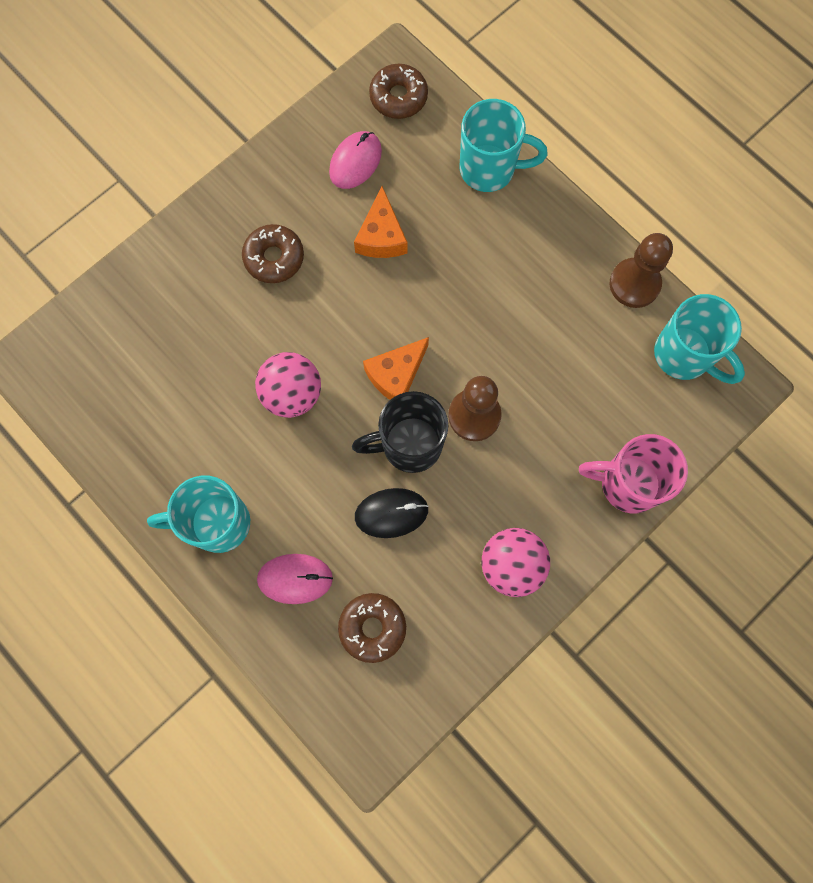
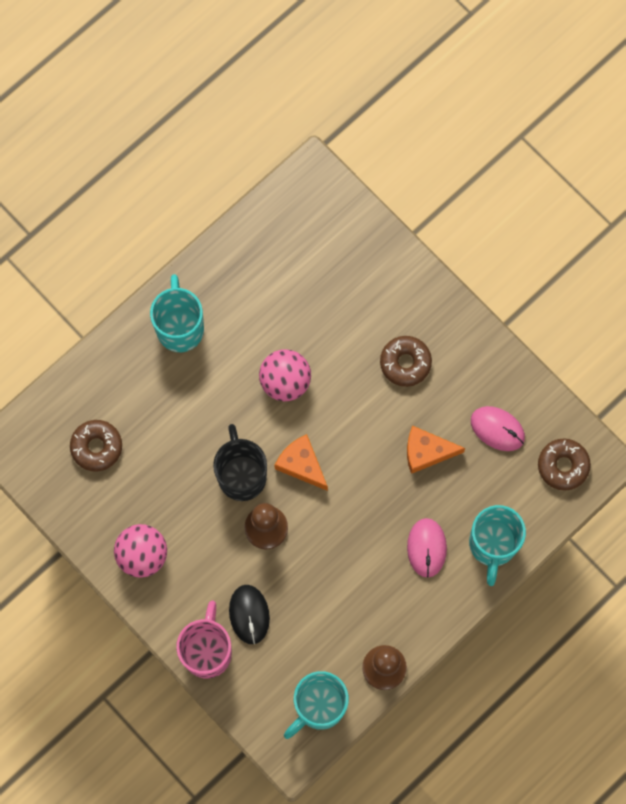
camera: 90 degrees right, 0 degrees up
pink mouse [257,554,333,604] -> pink mouse moved to [407,518,447,578]
black mouse [355,488,429,538] -> black mouse moved to [229,585,270,644]

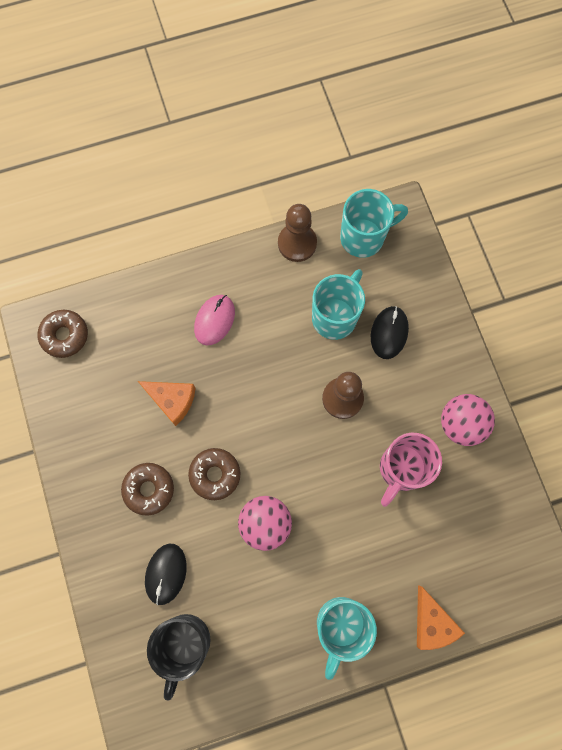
camera: 155 degrees left, 0 degrees up
brown donut [70,420,122,472] -> brown donut moved to [188,448,240,500]
pink mug [176,601,232,679] -> pink mug moved to [380,433,442,507]
black mug [213,424,267,501] -> black mug moved to [147,614,211,701]
orange cheese [274,434,328,491] -> orange cheese moved to [417,585,465,650]
turquoise mug [469,505,526,586] -> turquoise mug moved to [312,269,365,340]
pink mouse [471,406,525,451] -> none
none -> black mouse [145,544,187,605]

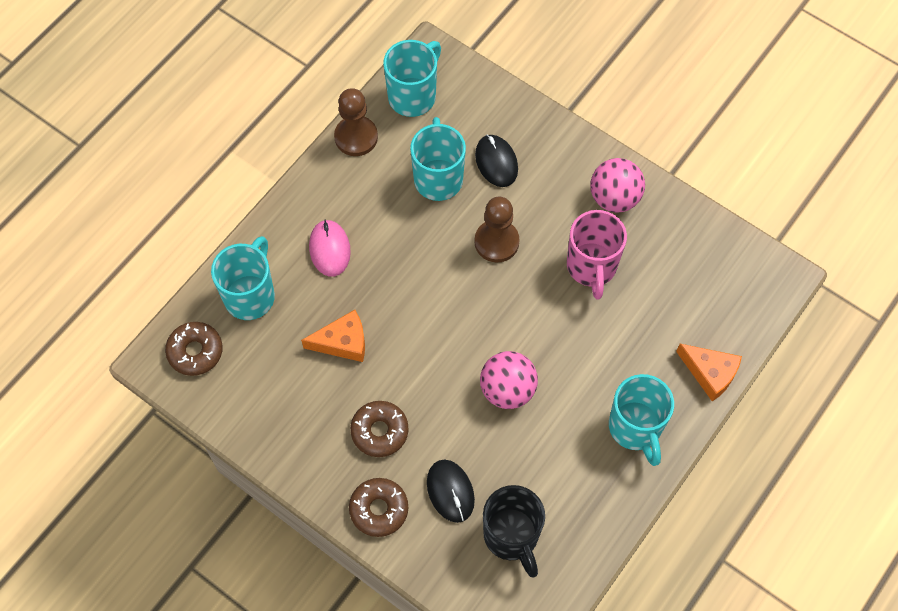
camera: 35 degrees left, 10 degrees down
brown donut [188,448,240,500] -> brown donut moved to [349,478,408,537]
none -> turquoise mug [211,236,275,320]

